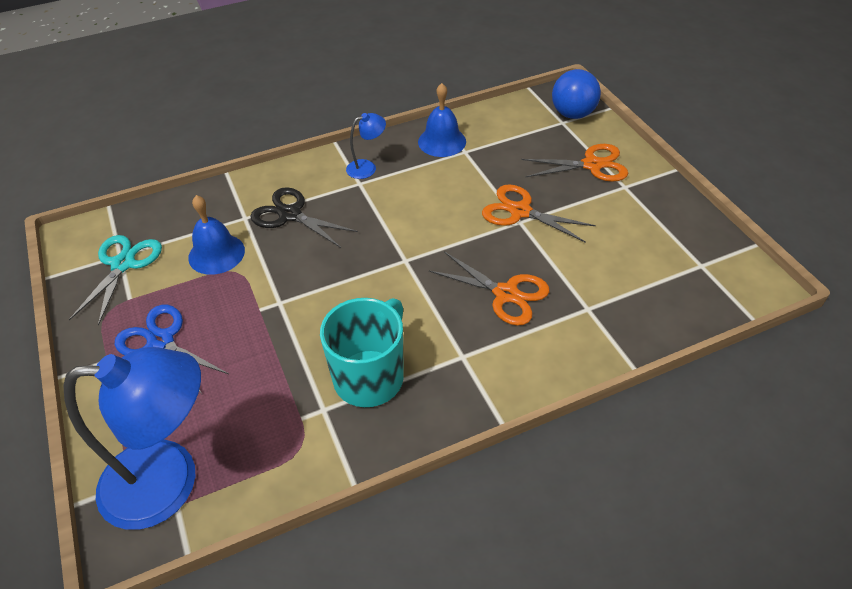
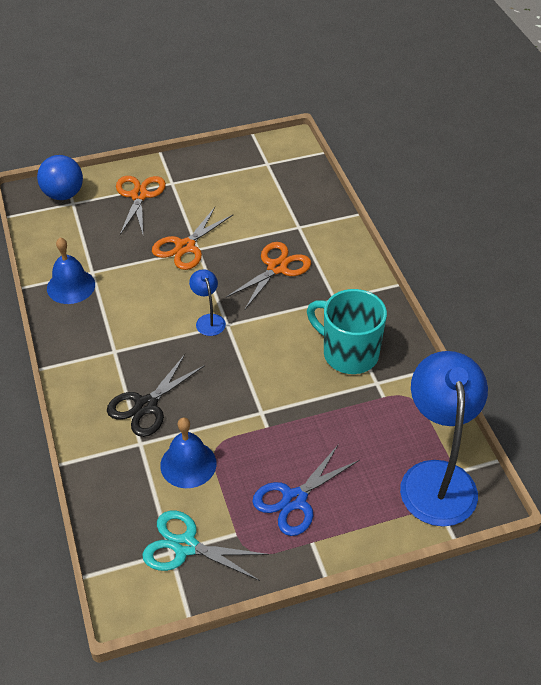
camera: 85 degrees left, 0 degrees up
blue lamp [346,113,386,179] -> blue lamp moved to [189,269,226,336]

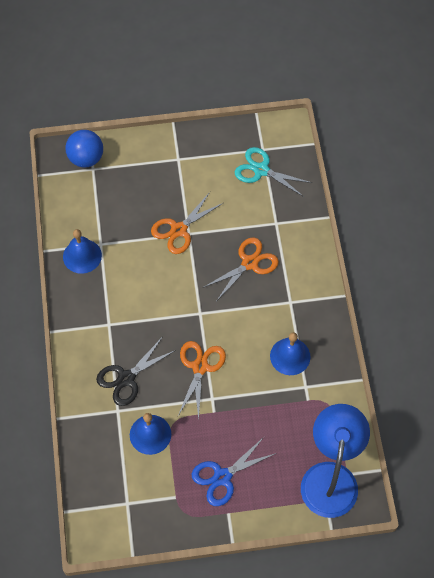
camera: 10 degrees right, 15 degrees up
orange scissors [116,176,166,235] -> orange scissors moved to [178,341,226,420]
turquoise scissors [142,511,269,581] -> turquoise scissors moved to [235,147,312,197]
blue lamp [189,269,226,336] -> none
turquoise mug [307,289,387,374] -> blue bell [270,332,311,375]

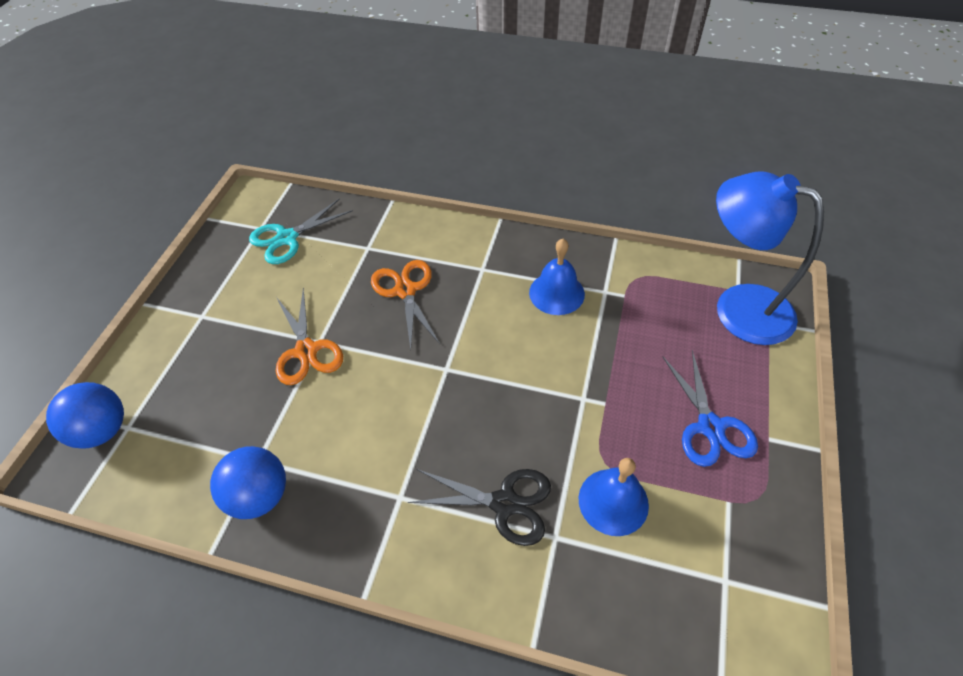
camera: 65 degrees left, 10 degrees down
blue bell [63,229,102,274] -> blue ball [210,446,286,519]
black scissors [96,338,176,406] -> black scissors turned 60 degrees counterclockwise [408,469,551,546]
orange scissors [178,341,226,420] -> none

